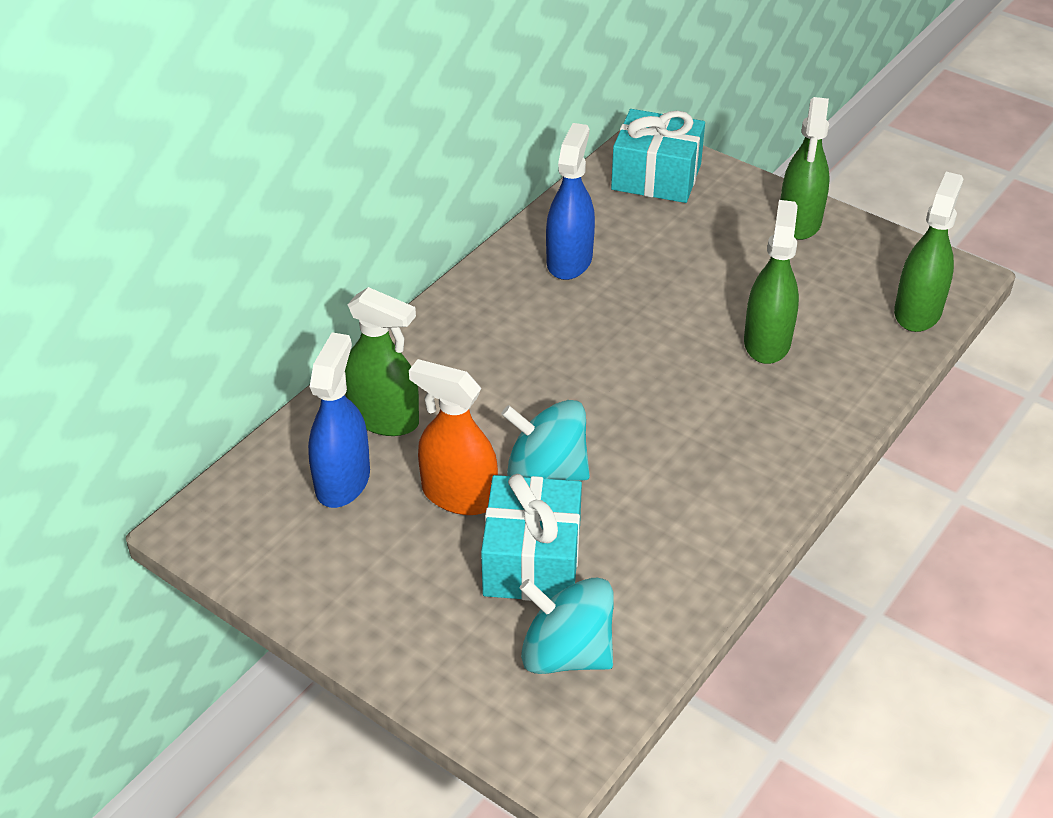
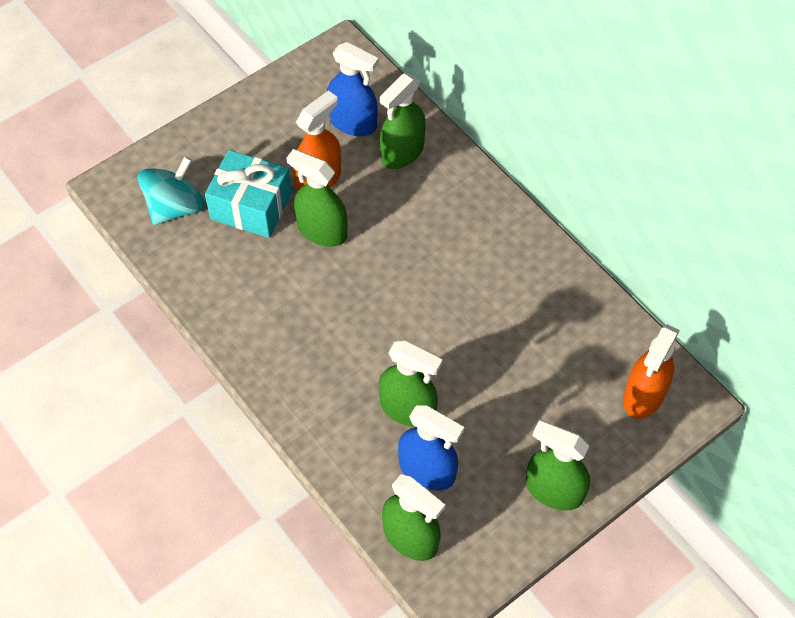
camera: 105 degrees right, 15 degrees up
turquoise spinning top [501,400,590,481] -> green spray bottle [287,149,348,247]
blue spray bottle [546,123,595,280] -> blue spray bottle moved to [398,405,464,491]
turquoise gift [611,109,705,203] -> orange spray bottle [623,324,680,419]

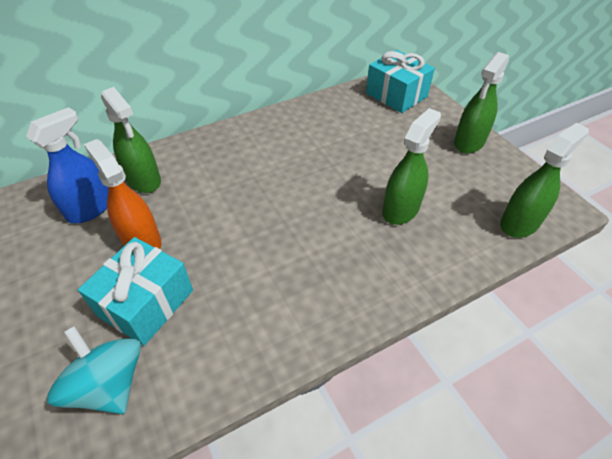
camera: 80 degrees left, 10 degrees down
green spray bottle [287,149,348,247] -> none
blue spray bottle [398,405,464,491] -> none
orange spray bottle [623,324,680,419] -> turquoise gift [366,50,435,113]

